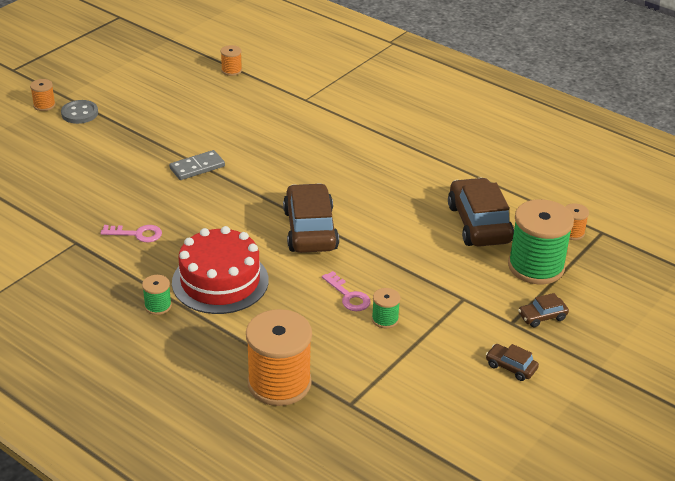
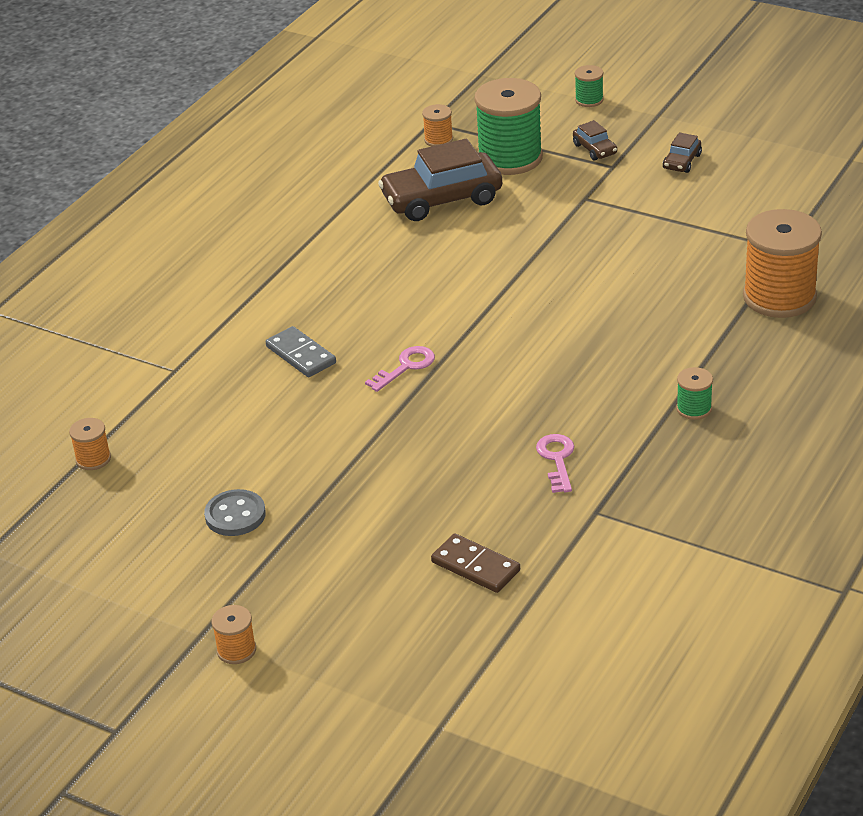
camera: 95 degrees left, 0 degrees up
grey button [61,100,98,124] -> grey button moved to [204,489,266,536]
grey domino [169,150,225,180] -> grey domino moved to [266,326,336,377]
red cake [172,226,269,314] -> none
brown car [283,183,339,253] -> none
pink key [322,271,370,311] -> pink key moved to [365,346,435,392]
green spool [372,288,400,328] -> green spool moved to [575,65,604,107]
none -> brown domino [431,533,520,593]

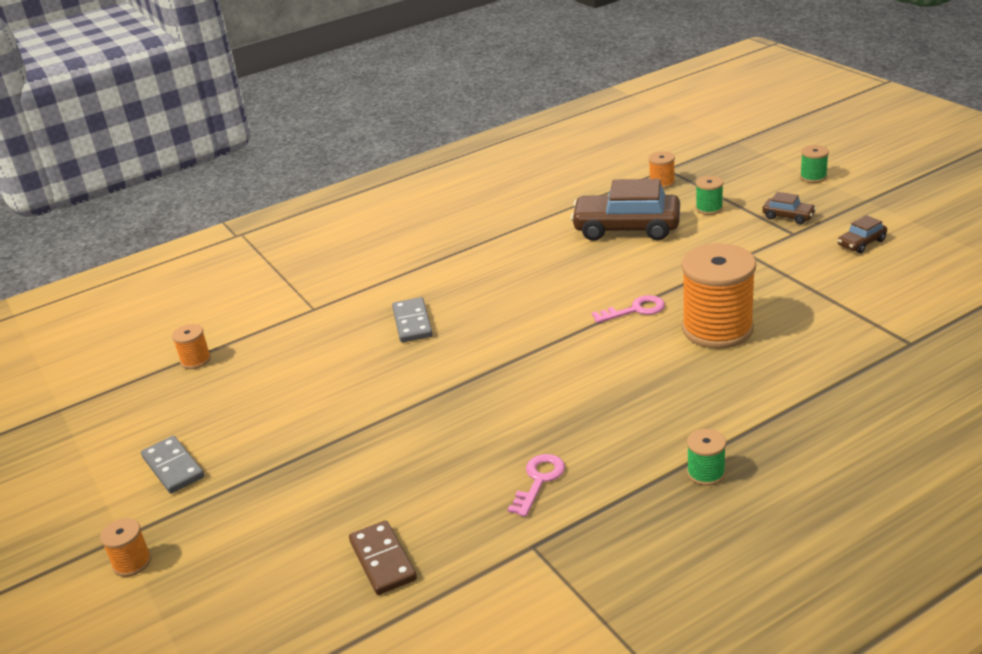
camera: 30 degrees right, 5 degrees down
grey button [204,489,266,536] -> none
pink key [365,346,435,392] -> pink key moved to [592,295,665,323]
green spool [475,78,543,175] -> green spool [696,176,724,215], size x0.45
brown car [573,120,617,161] -> brown car turned 60 degrees counterclockwise [762,192,816,224]
orange spool [743,209,822,318] -> orange spool moved to [682,243,756,349]
none -> grey domino [141,436,205,494]

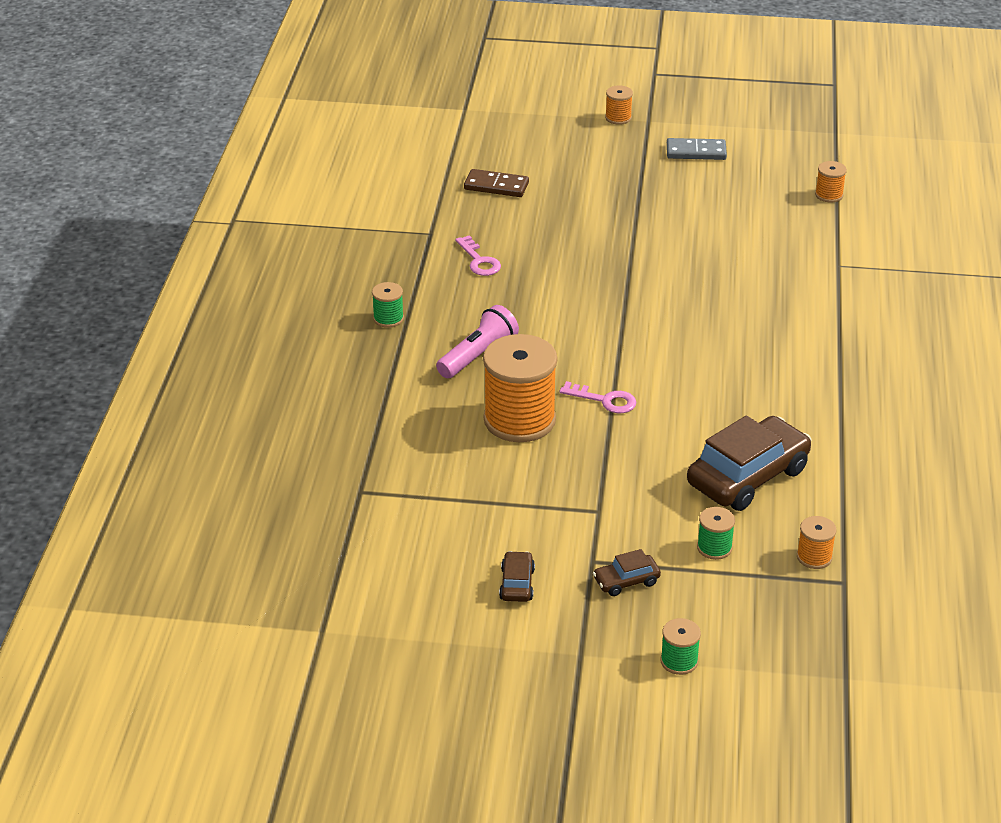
camera: 125 degrees right, 5 degrees up
grey domino [392,297,433,342] -> none
pink key [592,295,665,323] -> pink key turned 90 degrees counterclockwise [560,381,636,413]
none -> pink flashlight [436,305,519,378]

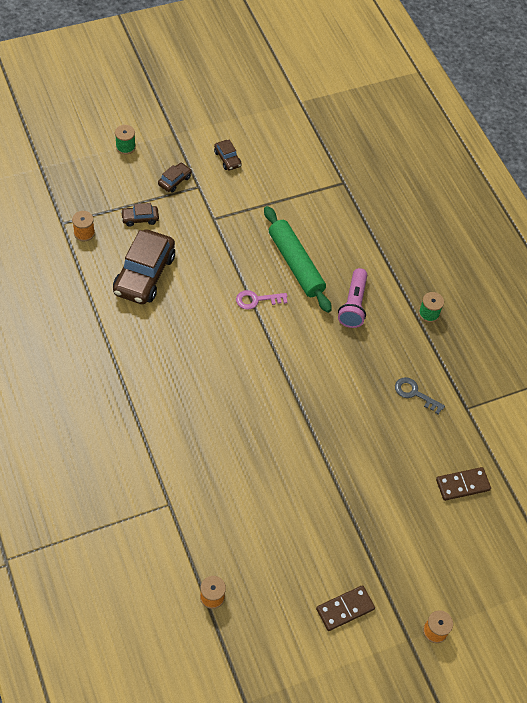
camera: 145 degrees right, 20 degrees up
pink key [455,235,501,276] -> grey key [395,377,445,415]
orange spool [483,334,558,442] -> green rolling pin [264,206,332,313]
grey domino [667,138,727,160] -> brown domino [316,585,375,631]
green spool [697,507,735,560] -> brown car [121,203,159,227]

